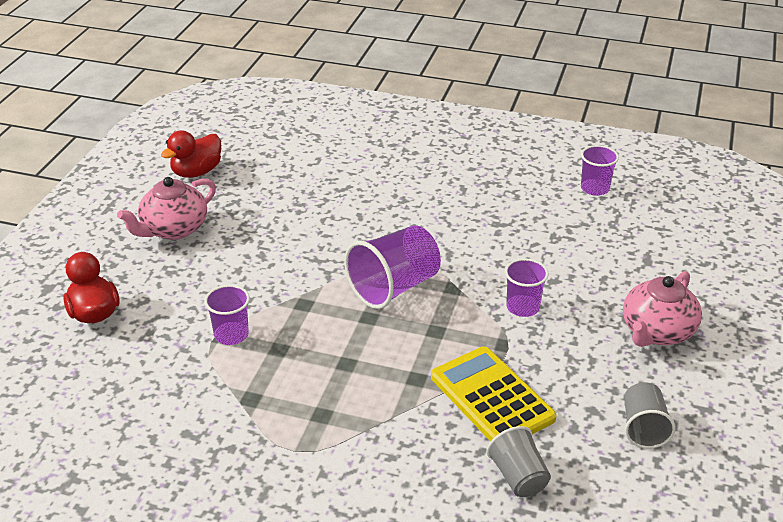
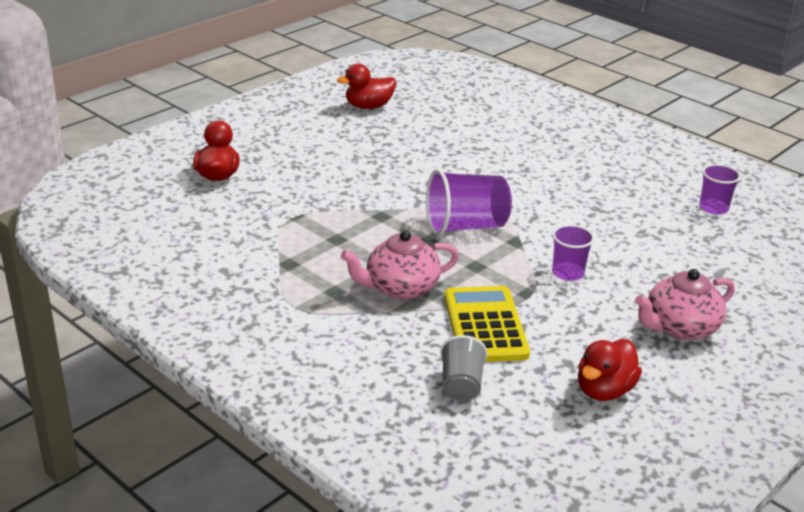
camera: 25 degrees right, 5 degrees down
pink teapot [117,177,216,240] -> pink teapot moved to [341,230,459,300]
purple cup [204,285,250,345] -> none
grey cup [624,382,676,449] -> red duck [578,339,642,401]

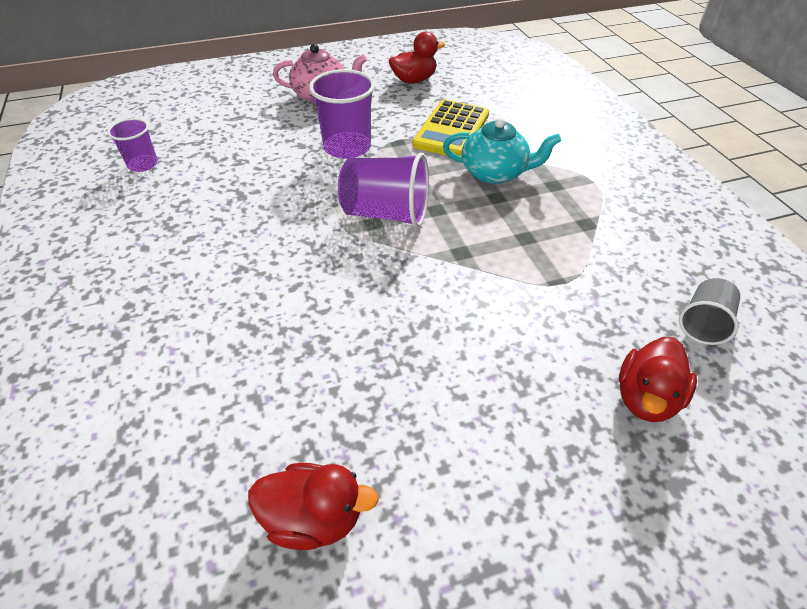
camera: 150 degrees left, 15 degrees up
pink teapot [341,230,459,300] -> turquoise teapot [443,117,561,184]
grey cup [440,335,488,401] -> grey cup moved to [679,278,740,345]
purple cup [552,225,594,281] -> purple cup [309,69,375,159], size x1.68

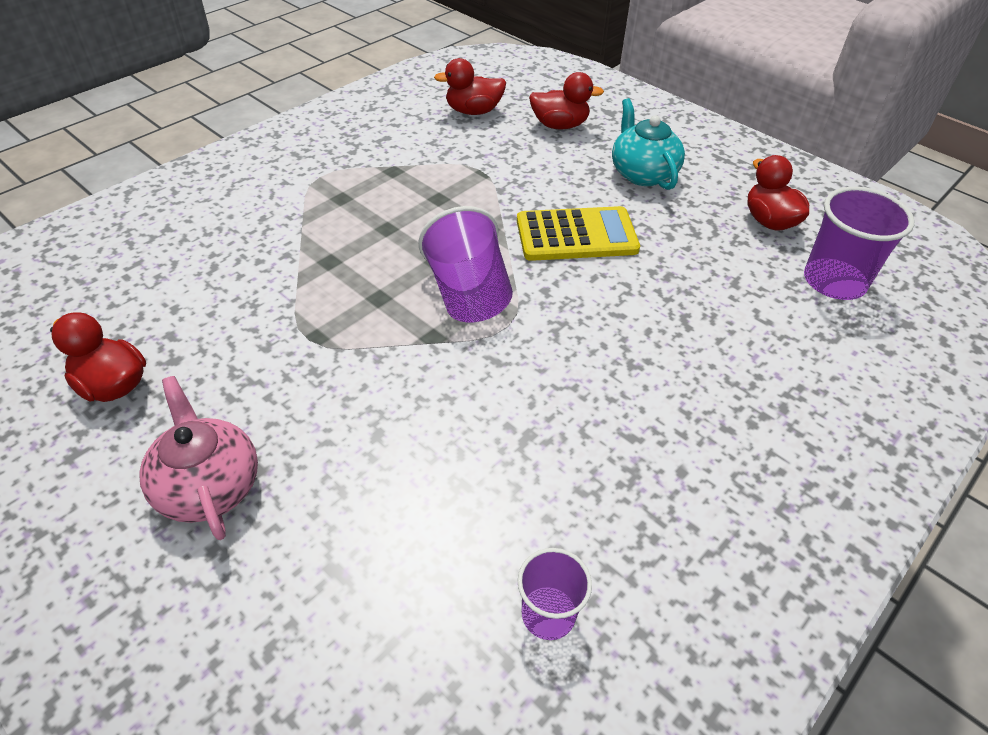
camera: 120 degrees left, 0 degrees up
purple cup [309,69,375,159] -> purple cup moved to [804,187,915,300]
yellow calculator [412,100,489,156] -> yellow calculator moved to [517,206,640,261]
turquoise teapot [443,117,561,184] -> turquoise teapot moved to [612,98,685,190]
grey cup [679,278,740,345] -> red duck [434,58,506,115]

